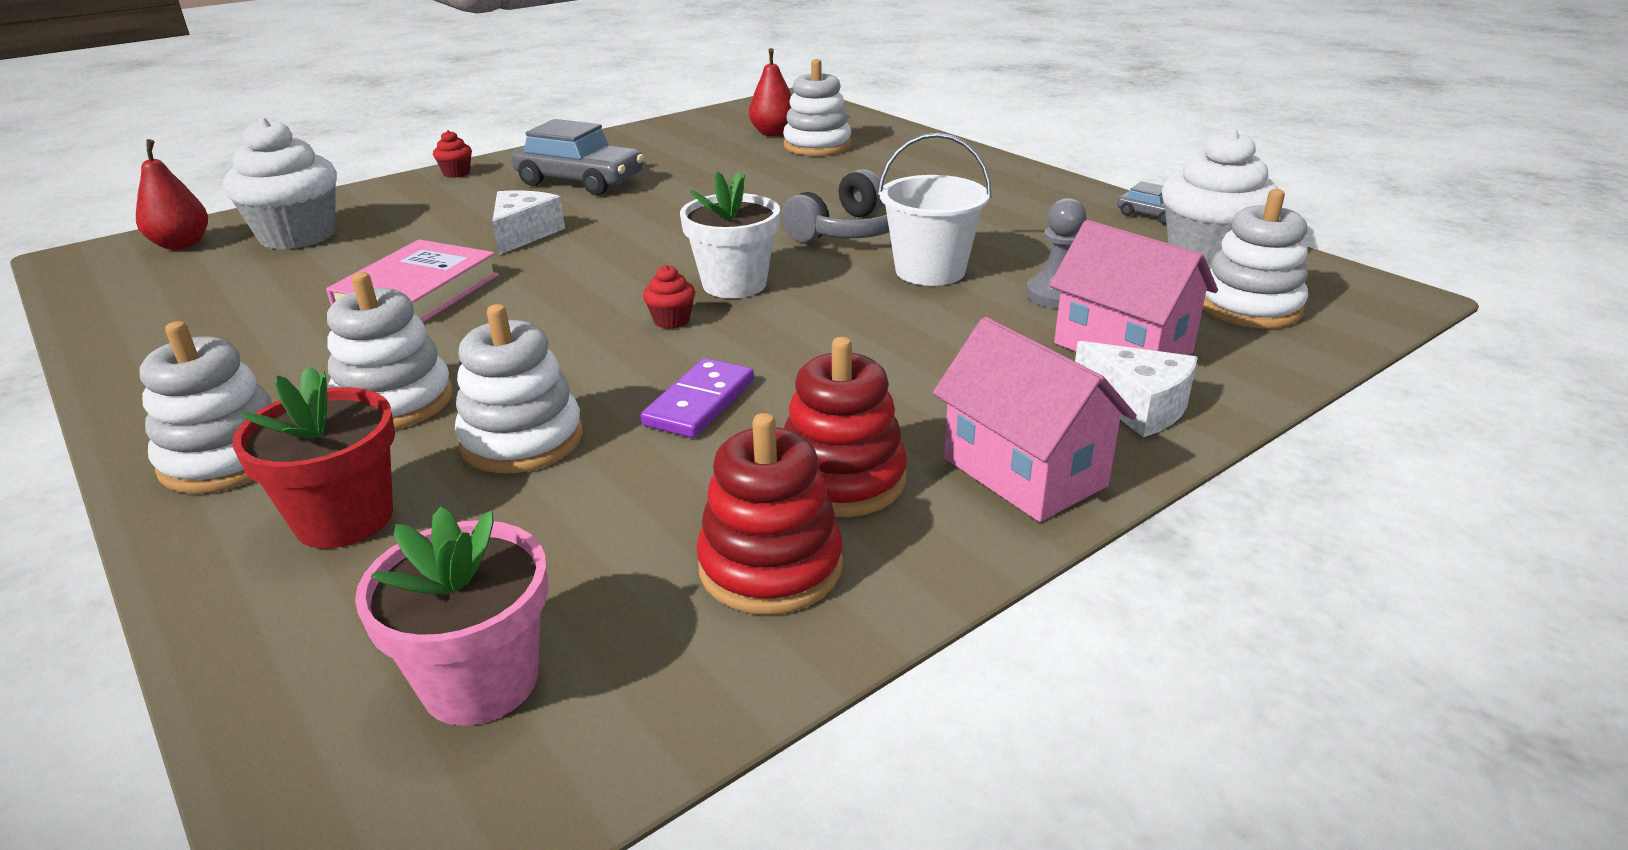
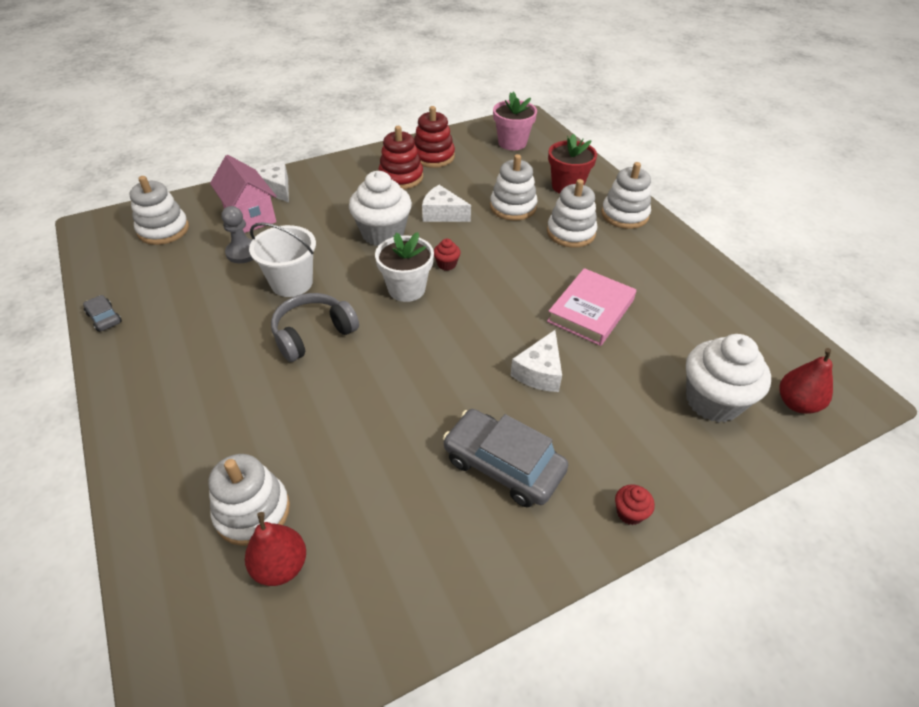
camera: 170 degrees left, 15 degrees up
purple domino [641,358,754,438] -> white cheese [422,185,471,222]
pink house [933,317,1137,522] -> none
white cupcake [1162,128,1279,269] -> white cupcake moved to [349,171,412,246]

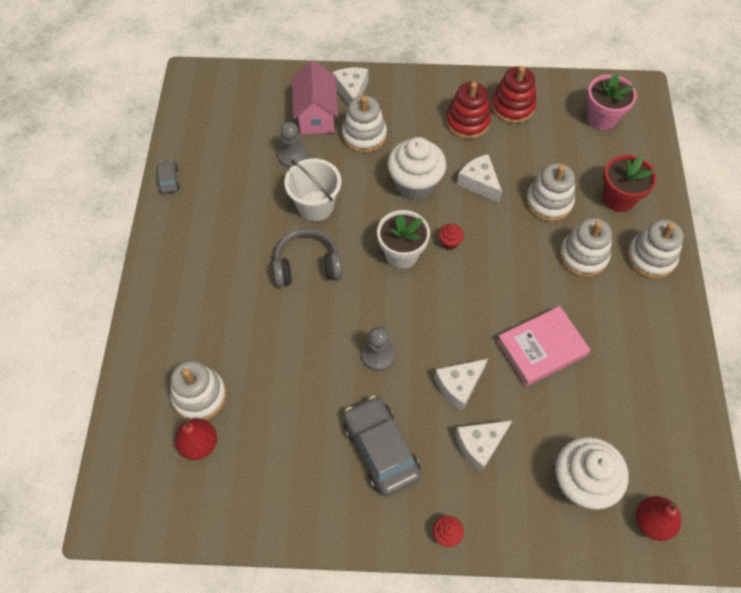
camera: 30 degrees right, 15 degrees up
white stacking toy [129,176,189,245] -> white stacking toy moved to [342,96,387,153]
none -> grey pawn [362,326,396,371]
none -> white cheese [455,420,512,472]

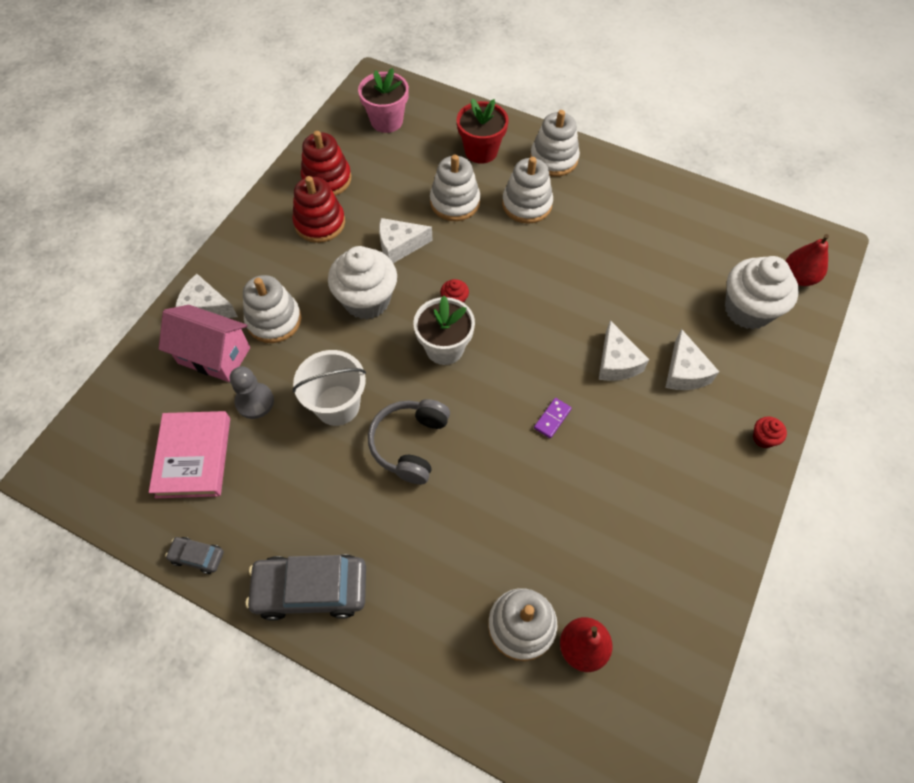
camera: 65 degrees left, 0 degrees up
grey car [344,396,421,496] -> grey car moved to [246,554,366,621]
grey pawn [362,326,396,371] -> purple domino [534,398,572,439]
pink book [497,306,590,386] -> pink book moved to [149,411,230,498]

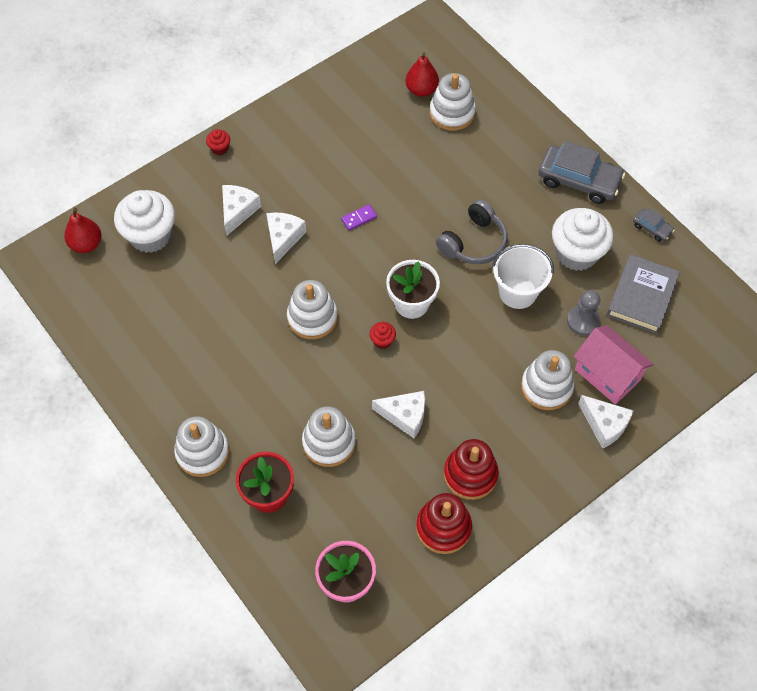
camera: 155 degrees left, 0 degrees up
pink book [149,411,230,498] -> grey book [607,254,680,334]
white cupcake [328,246,397,319] -> white cupcake moved to [552,208,613,271]
white stacking toy [502,157,553,224] -> white stacking toy moved to [287,280,338,339]

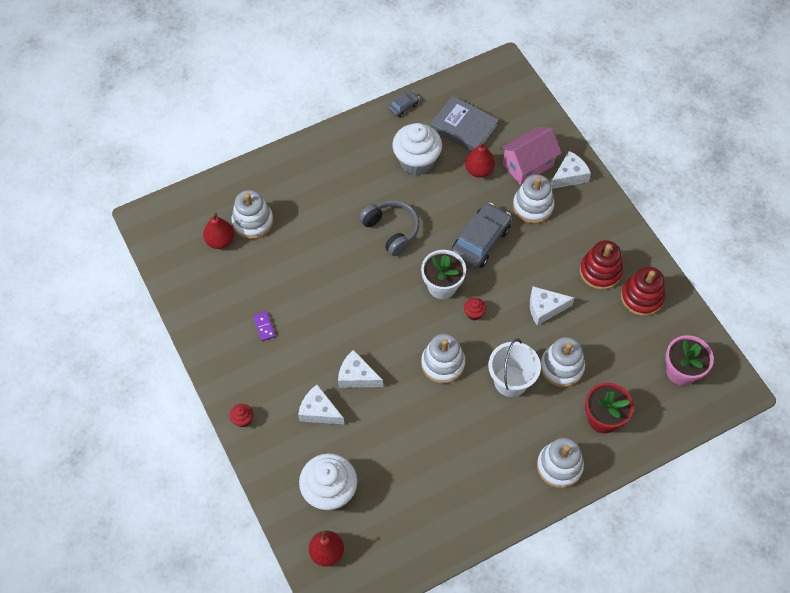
camera: 80 degrees left, 0 degrees up
purple domino [341,204,377,231] -> purple domino moved to [253,311,275,341]
white cheese [372,391,425,438] -> white cheese turned 120 degrees counterclockwise [530,286,574,325]
white bucket [492,244,554,309] -> white bucket moved to [488,338,541,397]
grey car [538,141,625,204] -> grey car moved to [451,203,512,269]
grey pawn [567,290,601,336] -> red pear [465,142,495,178]

